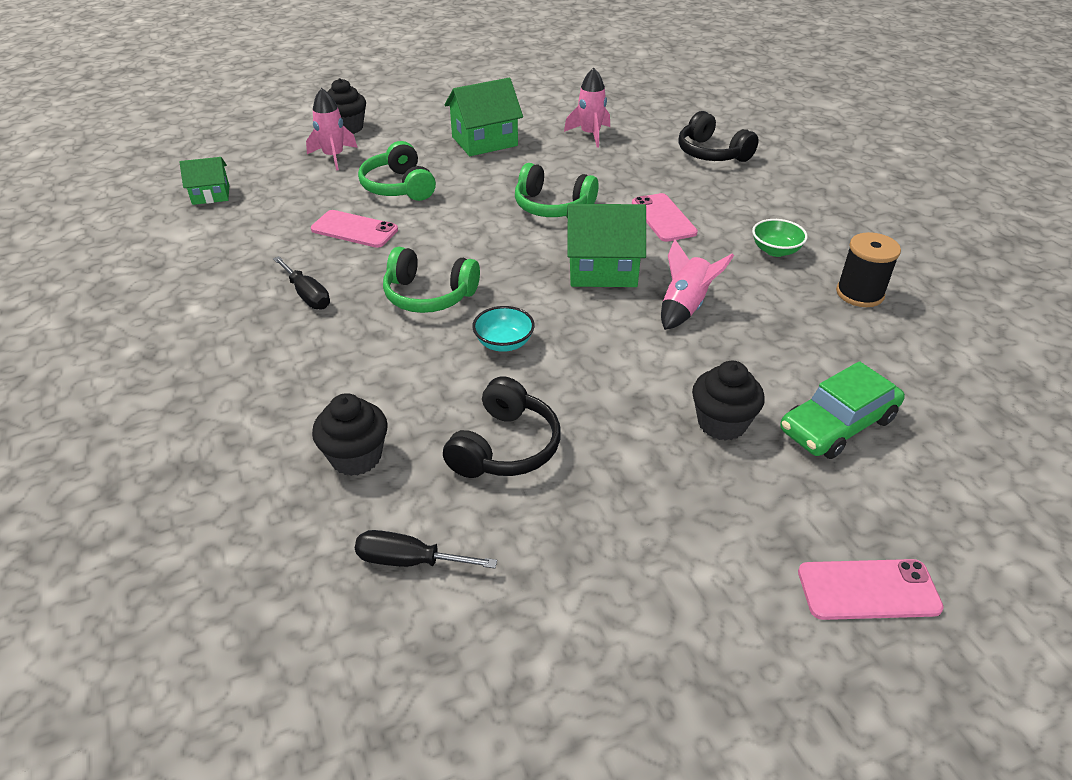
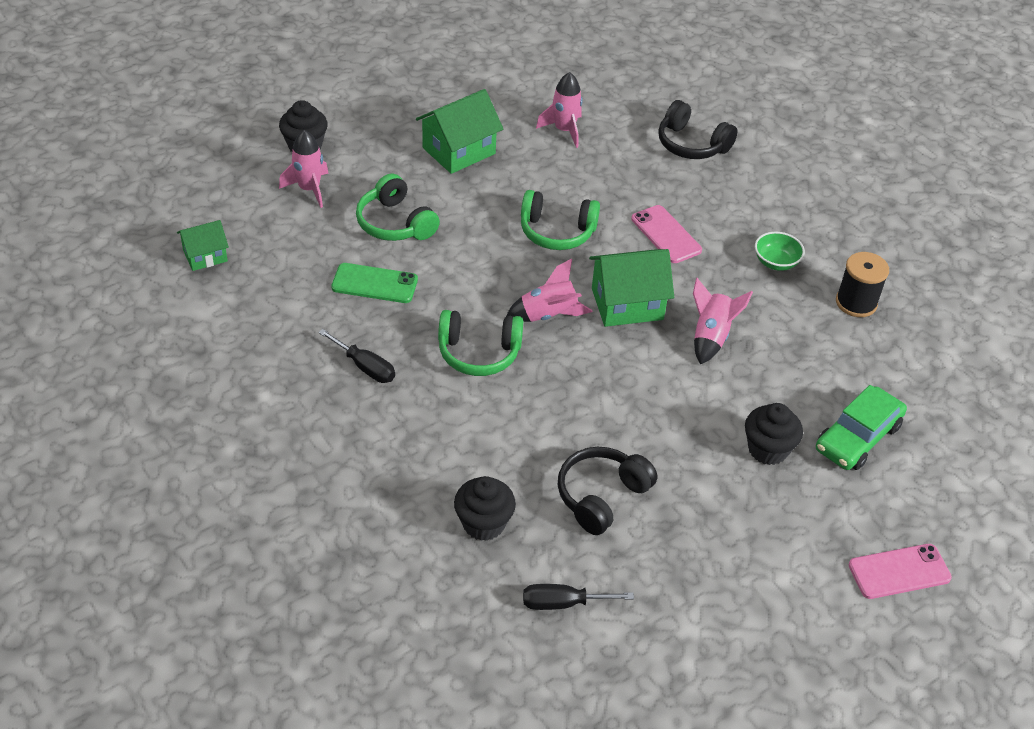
camera: 15 degrees left, 5 degrees up
pink phone [311,210,398,248] -> green phone [331,263,418,303]
black headphones [443,376,561,478] -> black headphones turned 150 degrees counterclockwise [558,447,657,535]
turquoise bowl [472,306,535,352] -> none
none -> pink rocket [506,258,593,322]

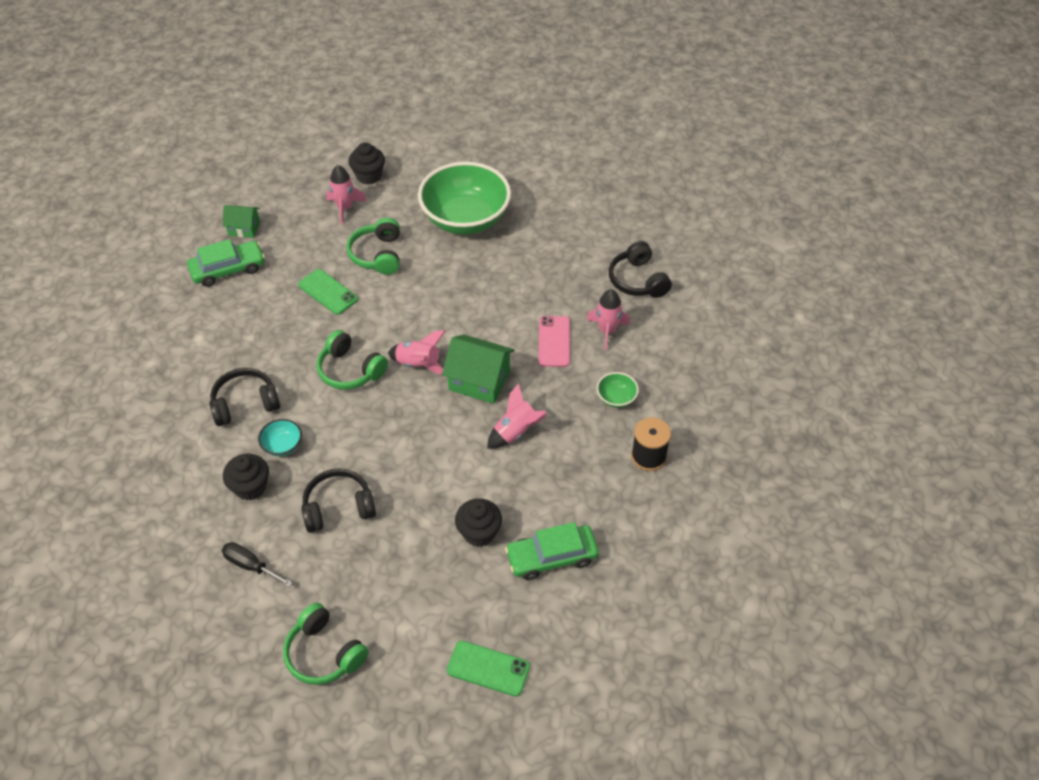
camera: 35 degrees right, 5 degrees up
black screwdriver [318,329,395,383] -> none
green house [416,89,503,174] -> green bowl [418,162,511,235]
green headphones [521,190,600,250] -> green headphones moved to [283,603,368,685]
pink rocket [536,72,583,148] -> pink rocket moved to [587,289,630,350]
pink phone [849,544,952,599] -> green phone [447,641,530,696]
none -> green car [187,239,265,287]
none -> black headphones [209,368,280,426]
none -> turquoise bowl [258,419,302,456]

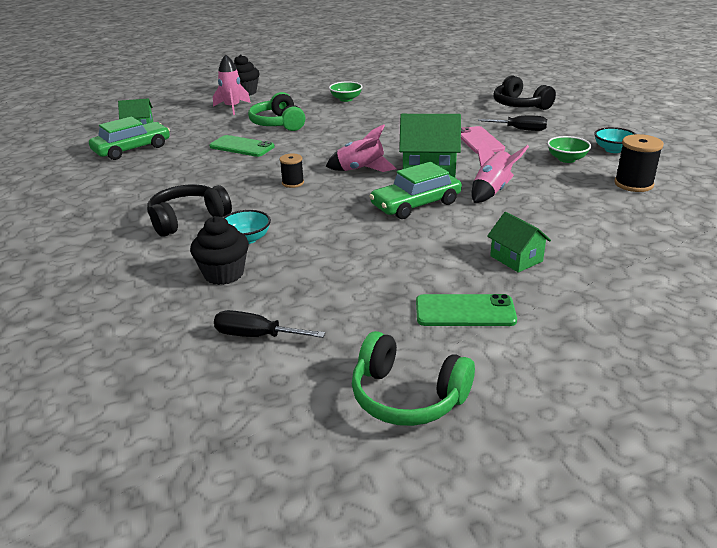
camera: 15 degrees left, 20 degrees down
black headphones [302,469,376,533] -> none
green headphones [317,330,388,390] -> black spool [280,154,304,188]
green bowl [418,162,511,235] -> green bowl [329,81,363,102], size x0.40
green phone [447,641,530,696] -> green phone moved to [416,294,517,326]
black cupcake [455,498,502,547] -> green house [487,212,551,273]
green car [505,522,599,580] -> green car moved to [369,162,462,219]
pink rocket [587,289,630,350] -> black screwdriver [478,115,547,131]
none -> turquoise bowl [594,127,636,153]

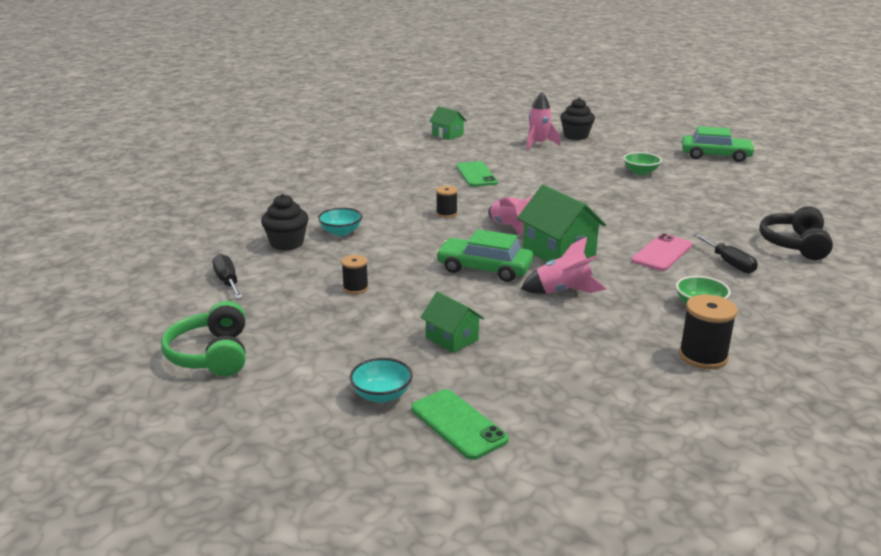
camera: 50 degrees right, 5 degrees down
green car [89,117,170,160] -> green car moved to [681,126,756,162]
black headphones [147,184,232,237] -> none
green headphones [248,92,305,131] -> none
green phone [416,294,517,326] -> green phone moved to [411,389,509,460]
green house [487,212,551,273] -> green house turned 60 degrees counterclockwise [420,291,484,353]
turquoise bowl [594,127,636,153] -> turquoise bowl moved to [349,358,413,403]
none -> black spool [341,255,369,294]

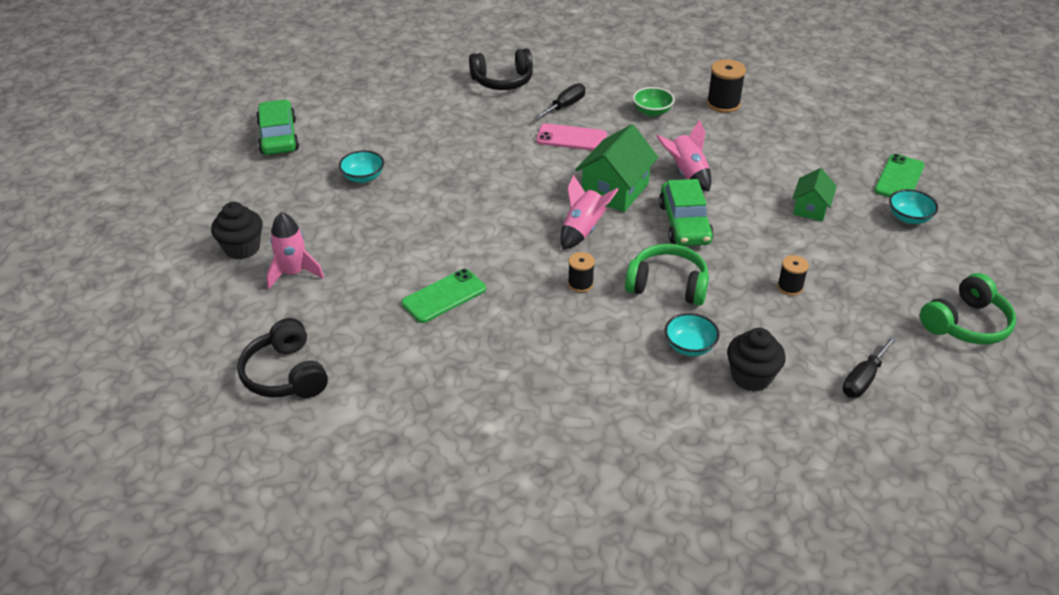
camera: 115 degrees left, 15 degrees up
green house [429,106,467,140] -> black headphones [237,318,328,398]
green bowl [623,152,662,175] -> turquoise bowl [339,150,384,183]
none -> green headphones [625,244,709,306]

